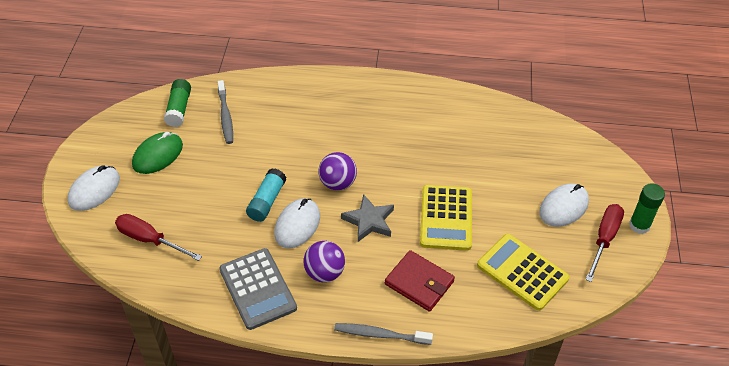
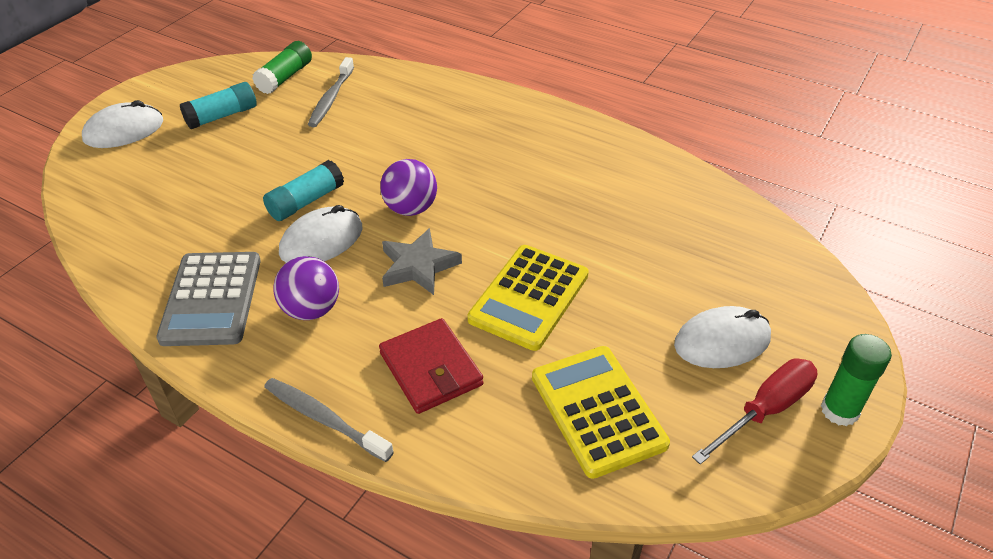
camera: 25 degrees right, 5 degrees down
red screwdriver [115,214,202,261] -> none
green mouse [132,132,183,174] -> turquoise glue stick [180,82,257,129]

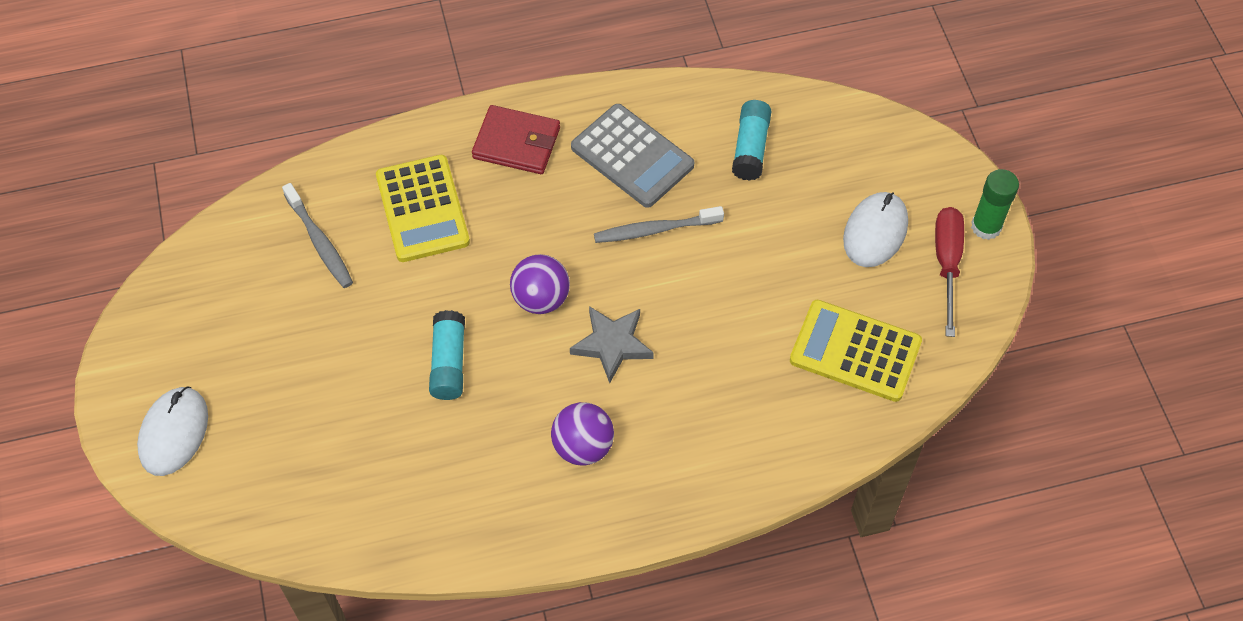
camera: 45 degrees left, 15 degrees up
grey calculator [156,252,261,346] -> grey calculator moved to [571,104,694,208]
turquoise glue stick [180,82,257,129] -> turquoise glue stick moved to [732,100,772,181]
green glue stick [252,41,312,94] -> none
grey toothbrush [264,378,394,462] -> grey toothbrush moved to [594,206,724,243]
white mouse [279,205,363,263] -> none
red wallet [379,318,483,414] -> red wallet moved to [472,105,560,174]
yellow calculator [467,245,589,351] -> yellow calculator moved to [376,155,470,262]

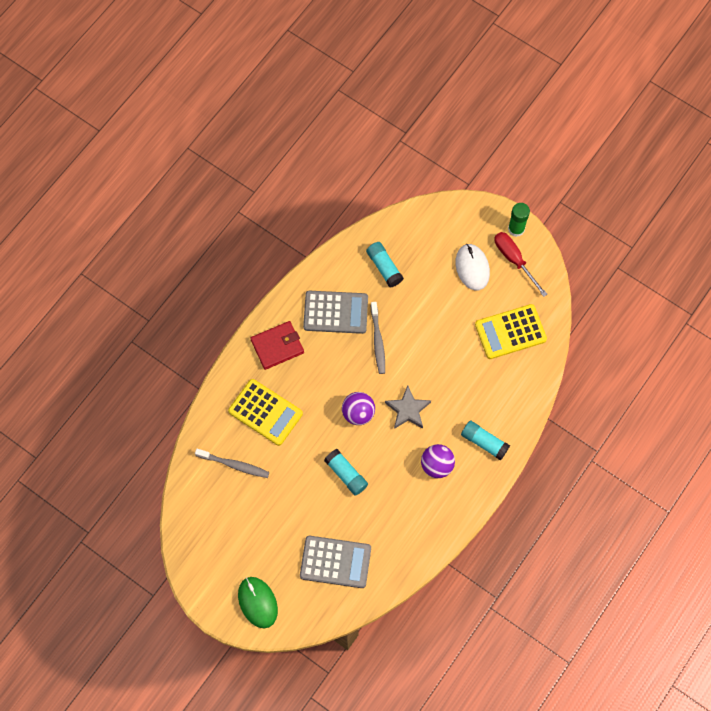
camera: 40 degrees left, 10 degrees up
white mouse [137,386,208,476] -> green mouse [238,577,278,628]
grey toothbrush [594,206,724,243] -> grey toothbrush turned 45 degrees counterclockwise [371,302,385,374]
none -> grey calculator [300,536,371,588]
none -> turquoise glue stick [461,421,510,461]

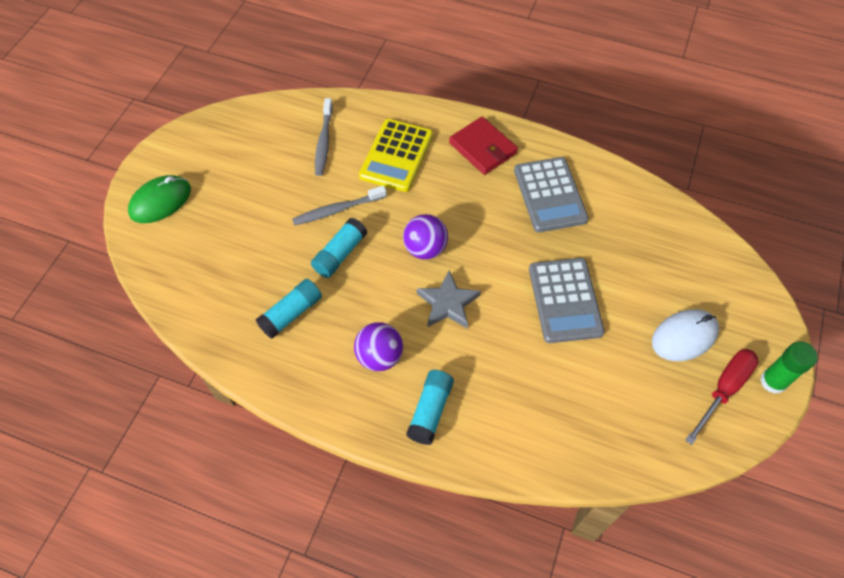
camera: 75 degrees right, 10 degrees down
grey calculator [300,536,371,588] -> grey calculator moved to [529,258,605,343]
turquoise glue stick [366,242,403,288] -> turquoise glue stick moved to [256,279,322,339]
grey toothbrush [371,302,385,374] -> grey toothbrush moved to [292,185,387,226]
yellow calculator [475,304,547,359] -> none

